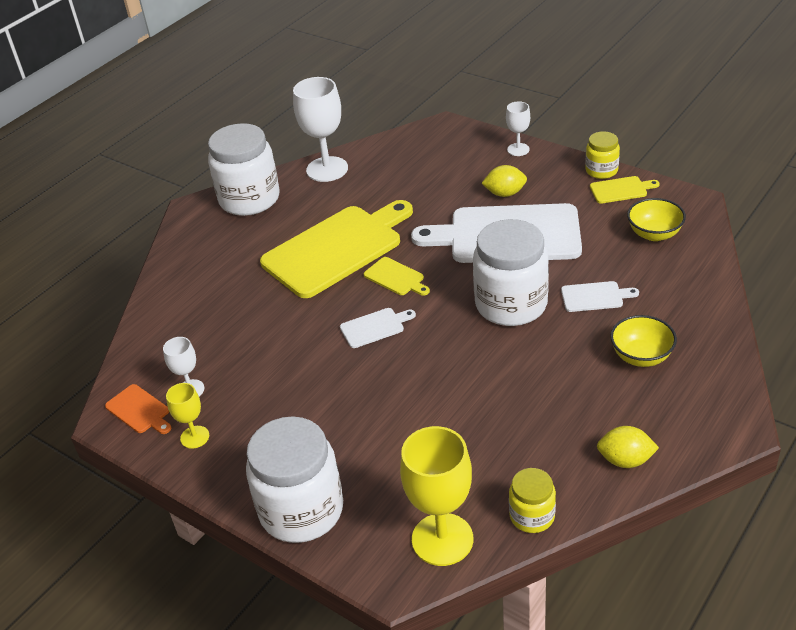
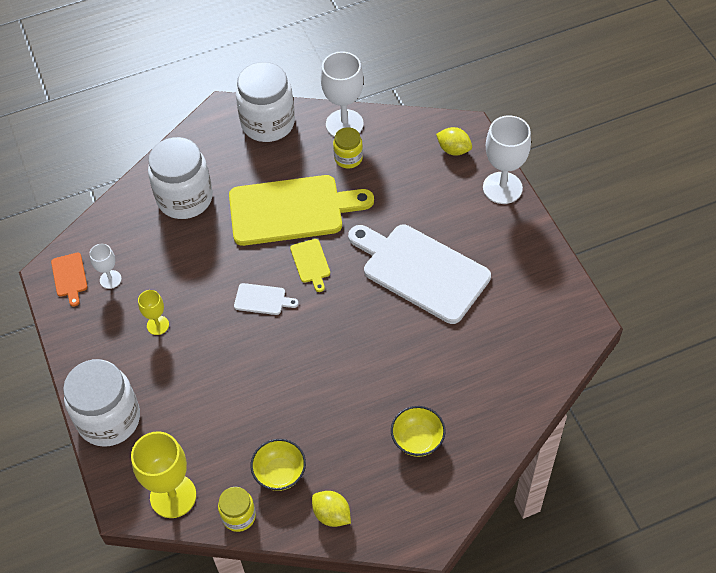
camera: 30 degrees right, 15 degrees up
yellow goblet [166,383,209,449] -> yellow goblet moved to [138,290,169,335]
white jar [473,219,549,326] -> white jar moved to [148,137,213,219]
yellow lemon [482,165,527,197] -> yellow lemon moved to [436,127,472,156]
white goblet [506,101,530,156] -> white goblet [483,115,531,204], size x1.90
white cutting board [561,281,639,312] -> none
yellow jar [585,131,620,179] -> yellow jar moved to [333,127,363,168]
yellow cutting board [590,176,660,204] -> none
yellow bowl [627,198,686,241] -> yellow bowl moved to [251,439,306,491]

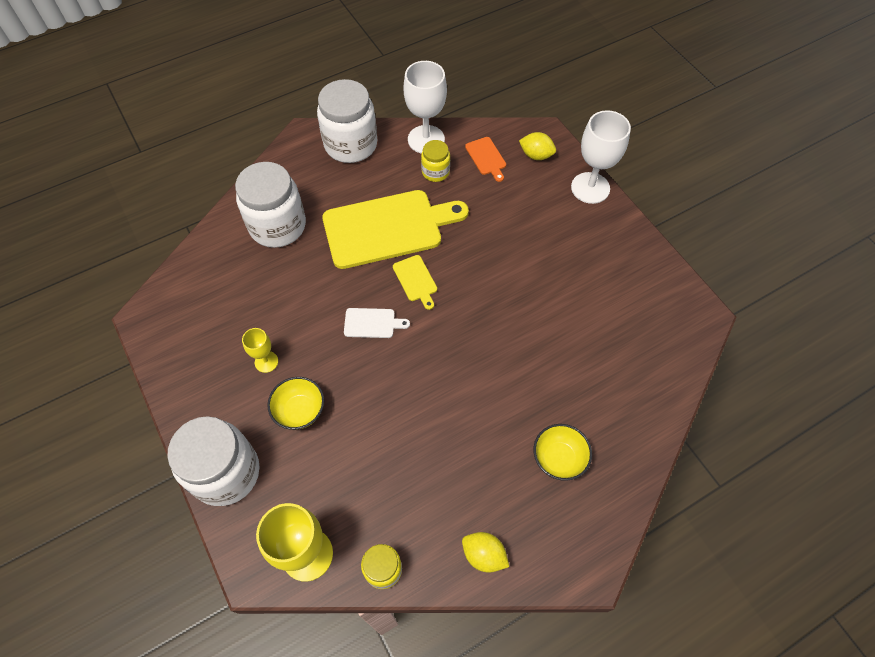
camera: 10 degrees left, 5 degrees up
orange cutting board [51,253,88,307] -> orange cutting board moved to [465,137,506,182]
white goblet [89,244,122,289] -> none
yellow bowl [251,439,306,491] -> yellow bowl moved to [267,377,324,430]
white cutting board [348,225,491,324] -> none

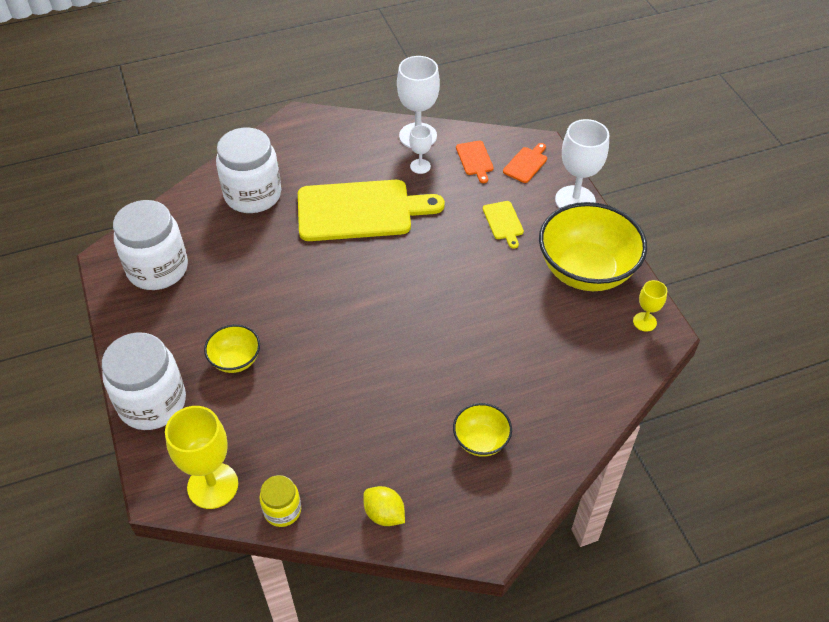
camera: 10 degrees right, 10 degrees down
yellow goblet [242,328,278,373] -> yellow goblet moved to [633,280,667,332]
white jar [317,79,377,163] -> white jar moved to [113,200,188,290]
white cutting board [344,308,410,338] -> none
yellow cutting board [393,255,437,310] -> yellow cutting board moved to [483,201,524,249]
yellow jar [421,140,450,182] -> white goblet [409,125,432,174]
yellow lemon [519,132,556,160] -> orange cutting board [503,143,547,183]
none -> yellow bowl [539,202,647,291]

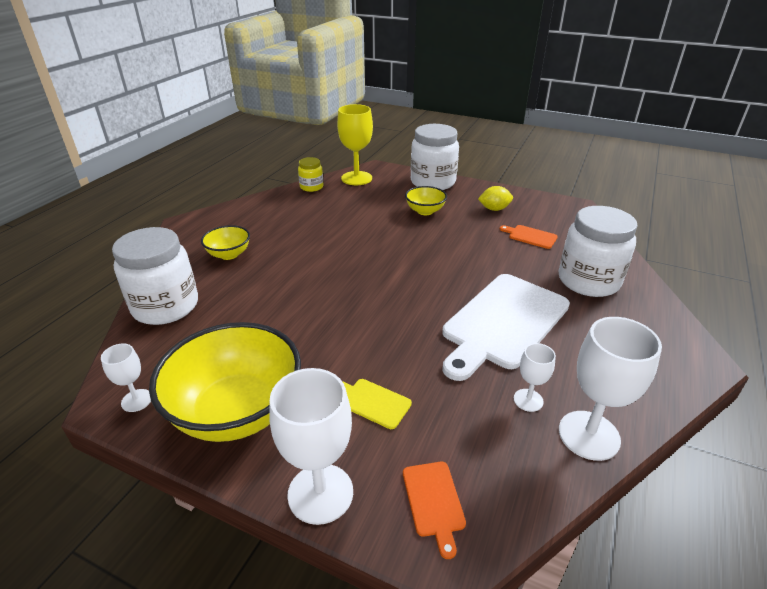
camera: 135 degrees right, 15 degrees down
white jar [113,200,188,290] -> white jar moved to [112,227,198,325]
yellow cutting board [298,180,445,241] -> white cutting board [442,274,570,381]
yellow lemon [363,486,405,526] -> yellow lemon moved to [478,186,513,211]
orange cutting board [456,141,494,183] -> orange cutting board moved to [500,225,558,249]
yellow goblet [633,280,667,332] -> white goblet [101,344,151,412]

